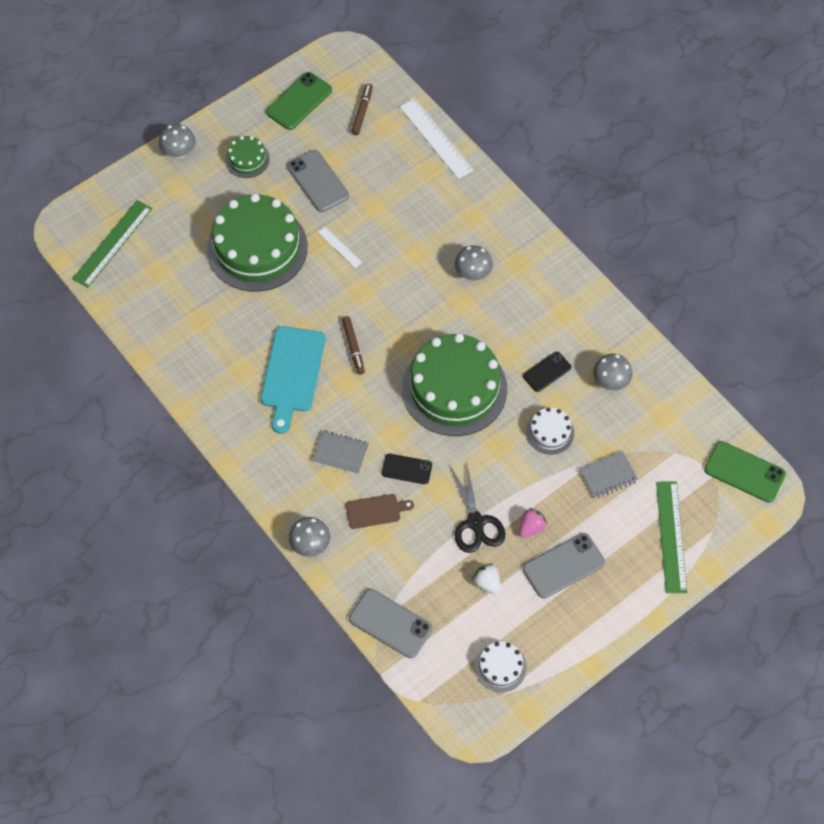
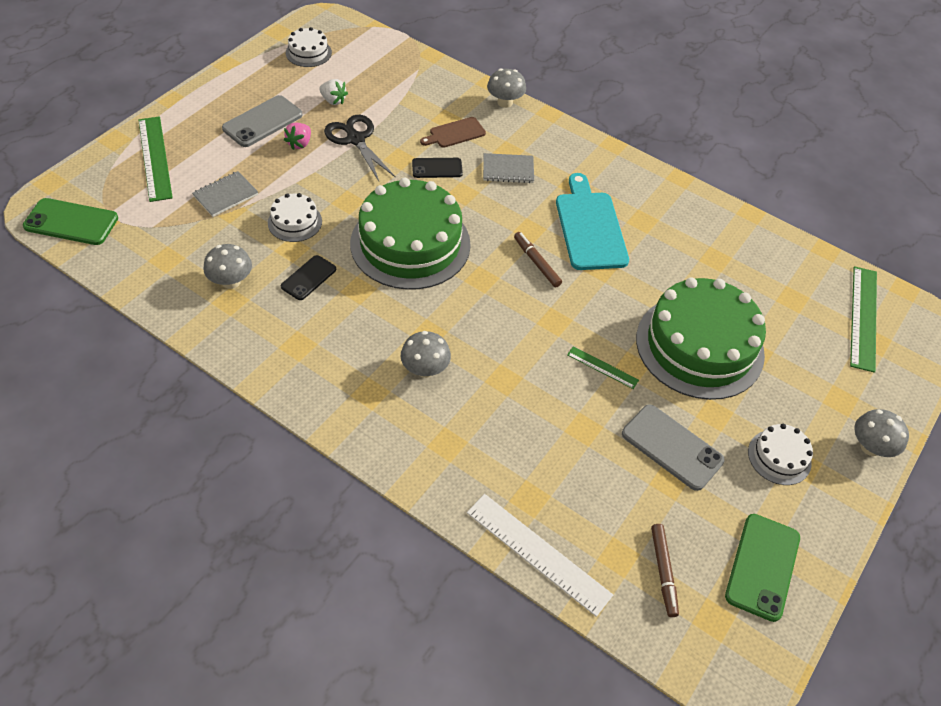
camera: 160 degrees right, 10 degrees down
green cake [225,136,270,178] -> white cake [748,424,813,485]
white ruler [318,227,363,268] -> green ruler [567,346,639,389]
grey phone [349,589,433,658] -> none

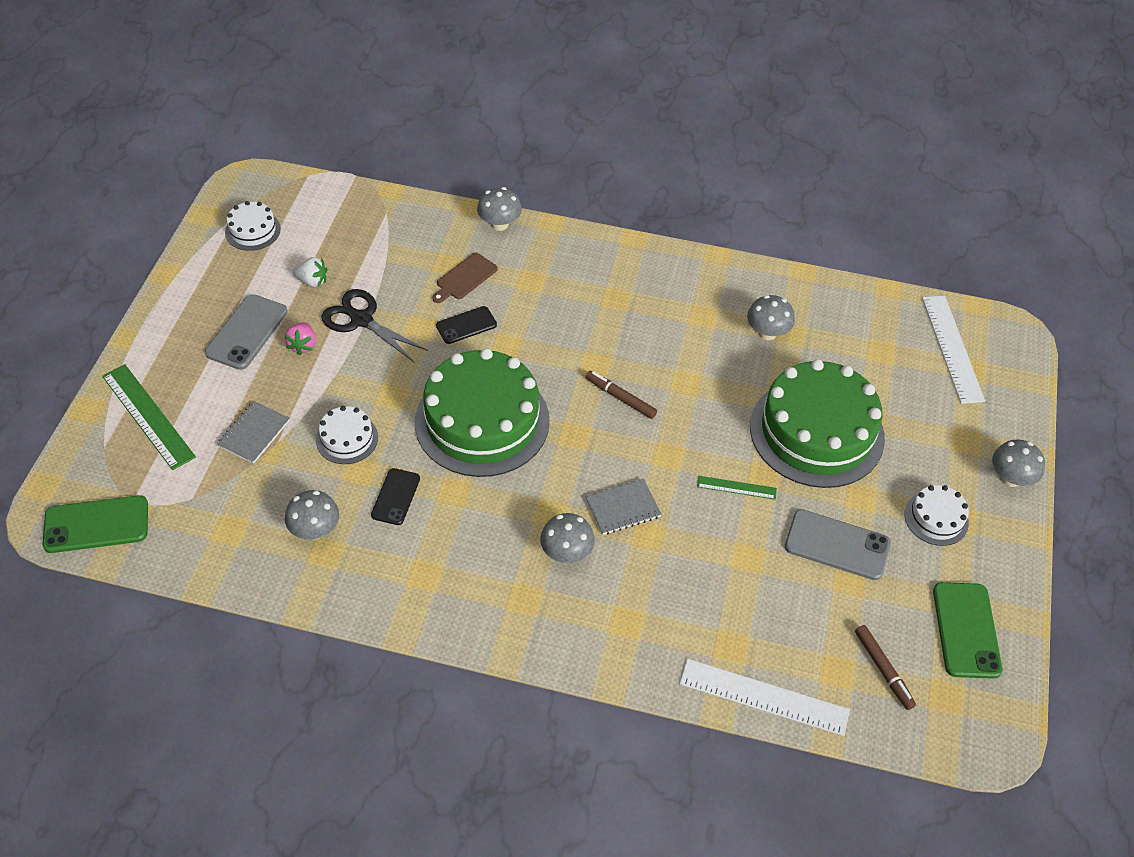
camera: 20 degrees left, 0 degrees up
grey notebook [483,153,534,183] -> grey notebook moved to [586,479,662,535]
turquoise cutting board [556,173,629,270] -> none
green ruler [850,266,877,373] -> white ruler [922,296,985,404]
none -> grey mushroom [747,295,795,340]

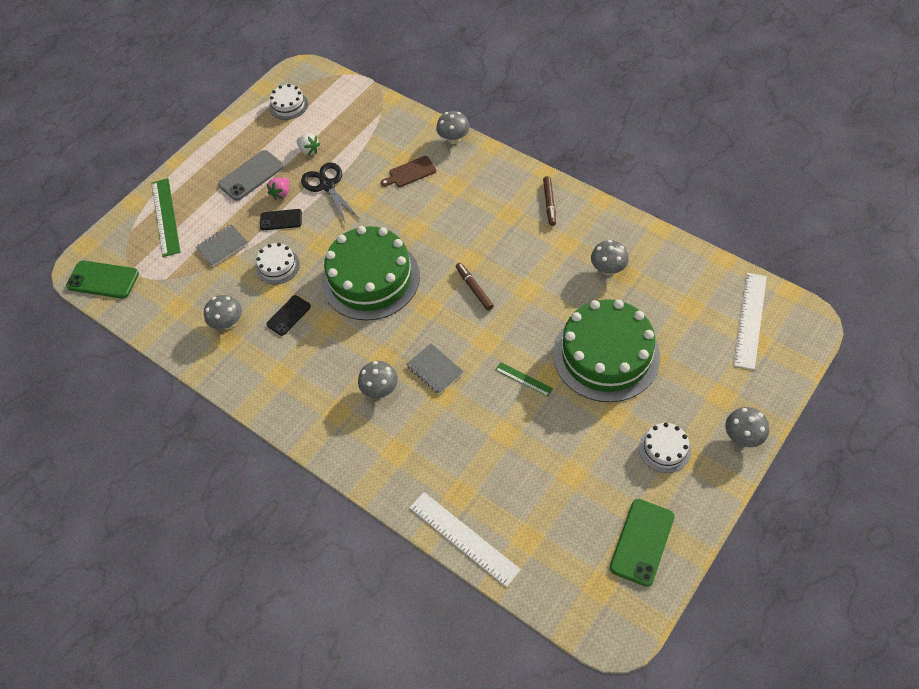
camera: 30 degrees right, 5 degrees up
black phone [436,306,497,344] -> black phone moved to [260,209,302,230]
grey notebook [586,479,662,535] -> grey notebook turned 45 degrees clockwise [407,343,464,394]
grey phone [785,509,891,580] -> none
brown marker [855,625,916,710] -> brown marker moved to [543,176,556,226]

